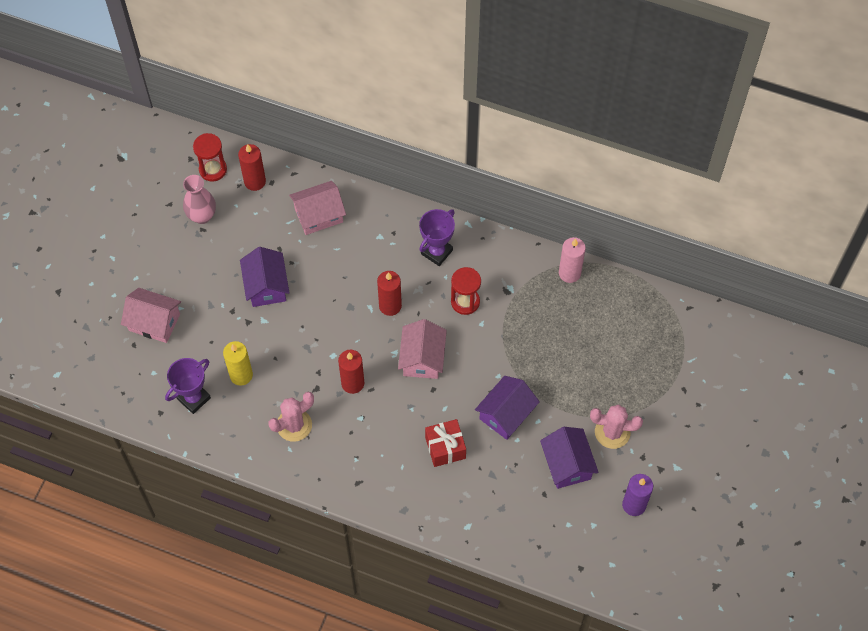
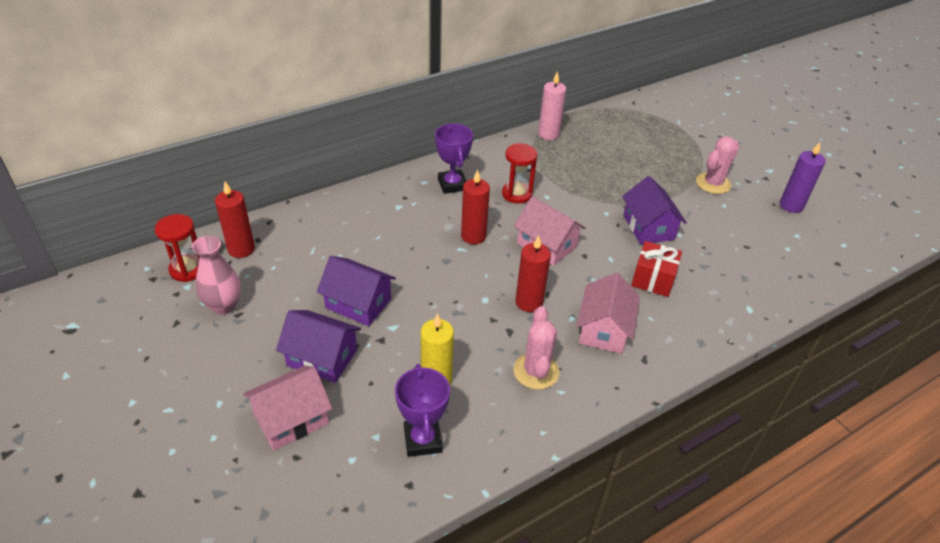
camera: 55 degrees left, 20 degrees down
pink house [289,181,346,235] -> pink house moved to [576,273,640,354]
purple house [540,427,599,489] -> purple house moved to [276,310,361,383]

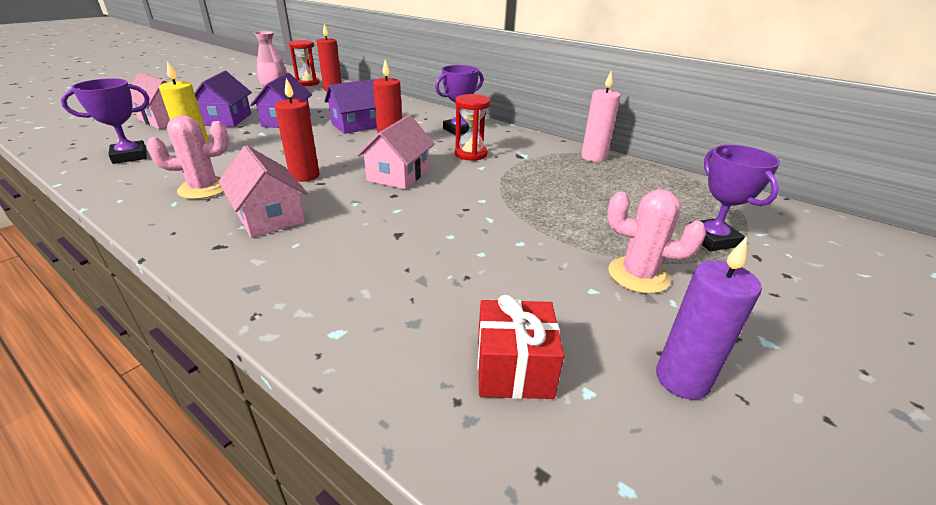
camera: 70 degrees right, 10 degrees down
pink house [576,273,640,354] -> pink house turned 60 degrees clockwise [218,145,308,238]
purple house [622,176,687,244] -> purple house moved to [324,79,377,134]
red gift [631,241,682,297] -> red gift moved to [478,295,564,399]
none -> purple trophy [689,145,780,251]

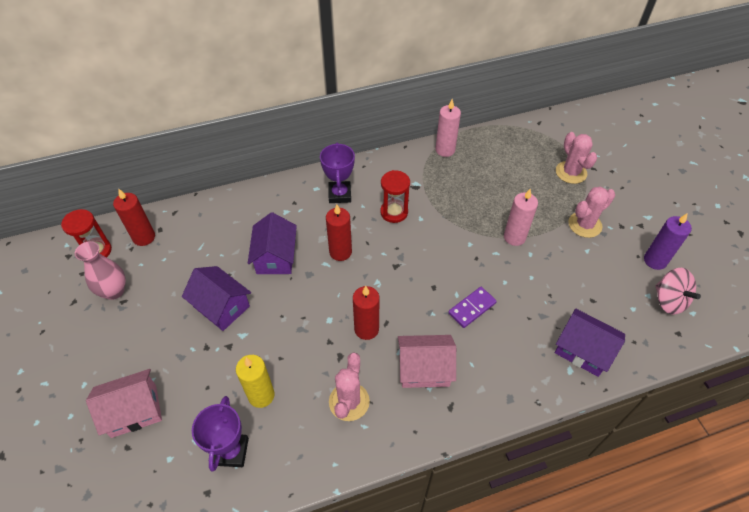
camera: 55 degrees left, 20 degrees up
purple house [195,71,252,127] -> purple house moved to [555,308,625,377]
pink house [357,115,435,189] -> none
red gift [478,295,564,399] -> none
purple trophy [689,145,780,251] -> pink cactus [556,132,597,184]
none -> purple domino [448,287,497,328]
none -> pink candle [504,189,538,246]
none -> pink spinning top [655,268,701,315]

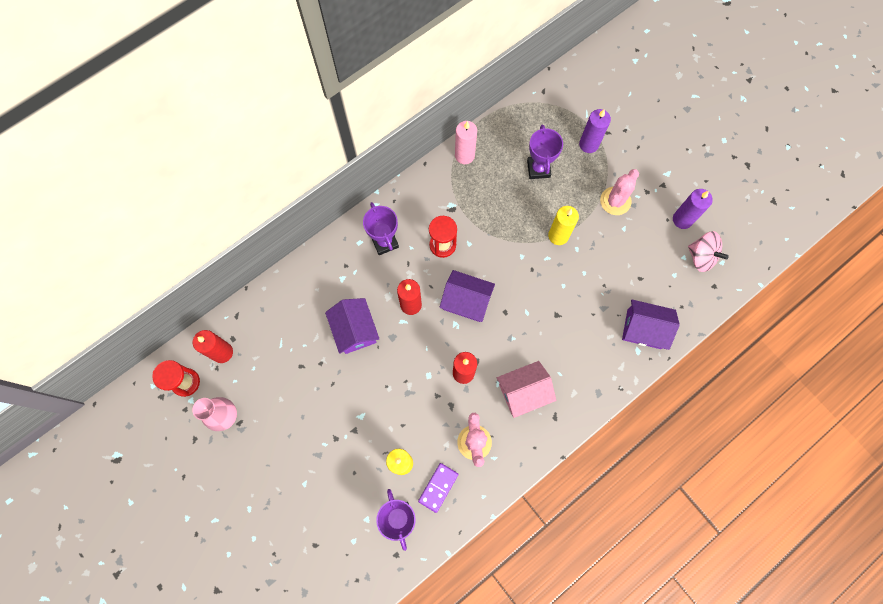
camera: 20 degrees left, 20 degrees up
pink house [86,369,162,438] -> none
purple house [182,266,251,331] -> purple house moved to [440,270,495,322]
purple domino [448,287,497,328] -> purple domino moved to [418,463,459,513]
pink candle [504,189,538,246] -> yellow candle [548,206,579,245]
pink cactus [556,132,597,184] -> purple candle [579,109,611,153]
none -> purple trophy [527,124,563,179]

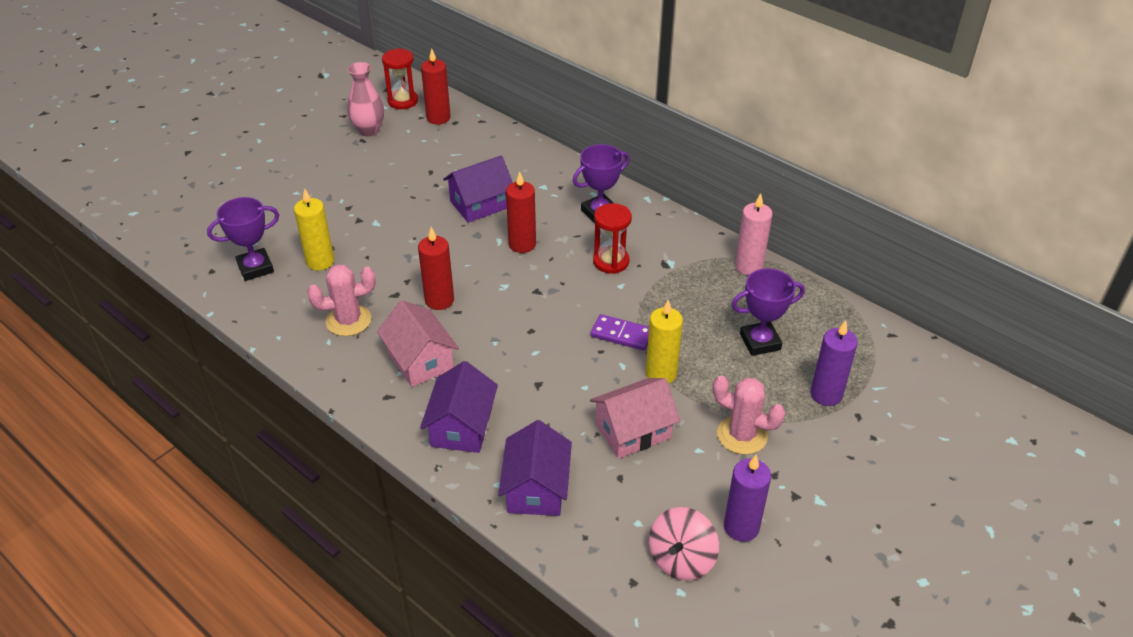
camera: 80 degrees right, 30 degrees down
purple domino [418,463,459,513] -> purple domino moved to [590,314,649,351]
purple house [440,270,495,322] -> purple house moved to [420,361,498,453]
none -> pink house [590,378,680,459]

